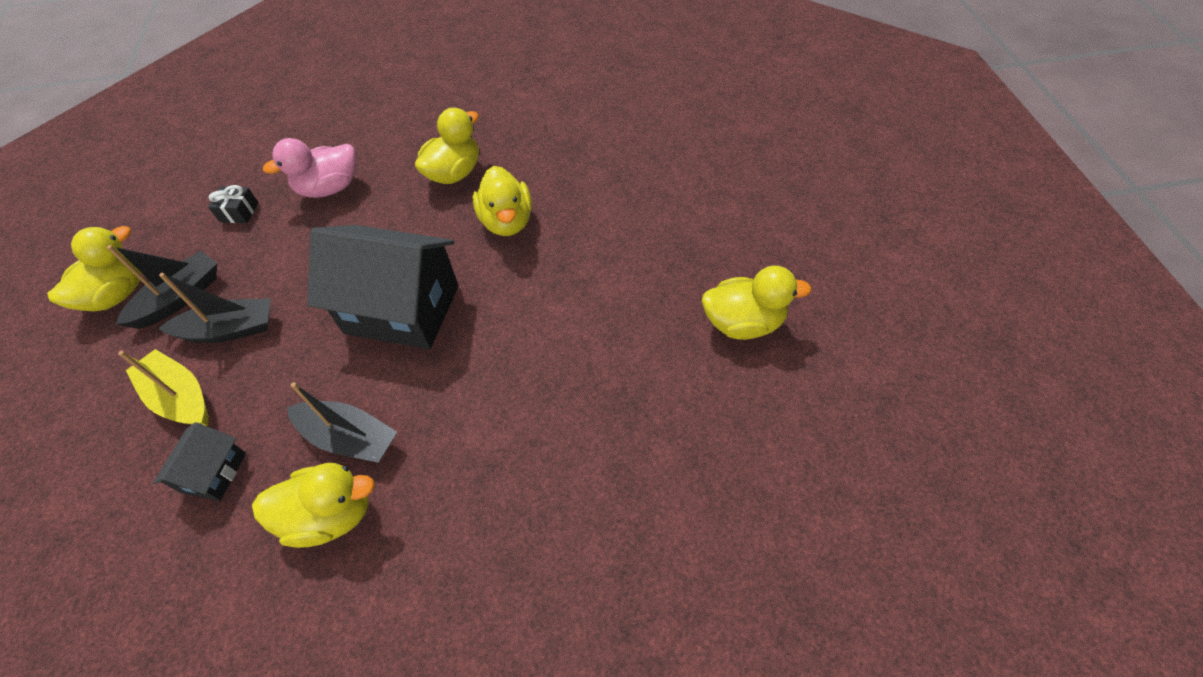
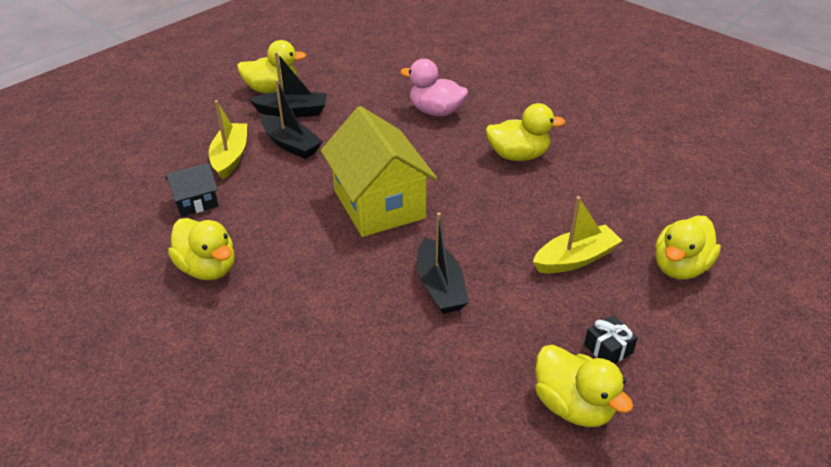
camera: 50 degrees right, 15 degrees down
black gift [208,185,259,223] -> black gift moved to [584,315,638,364]
black boat [287,382,397,462] -> black boat moved to [417,212,469,314]
black house [307,225,458,349] -> yellow house [321,106,437,237]
yellow duck [473,166,532,236] -> yellow duck moved to [655,216,721,280]
none -> yellow boat [533,196,622,273]

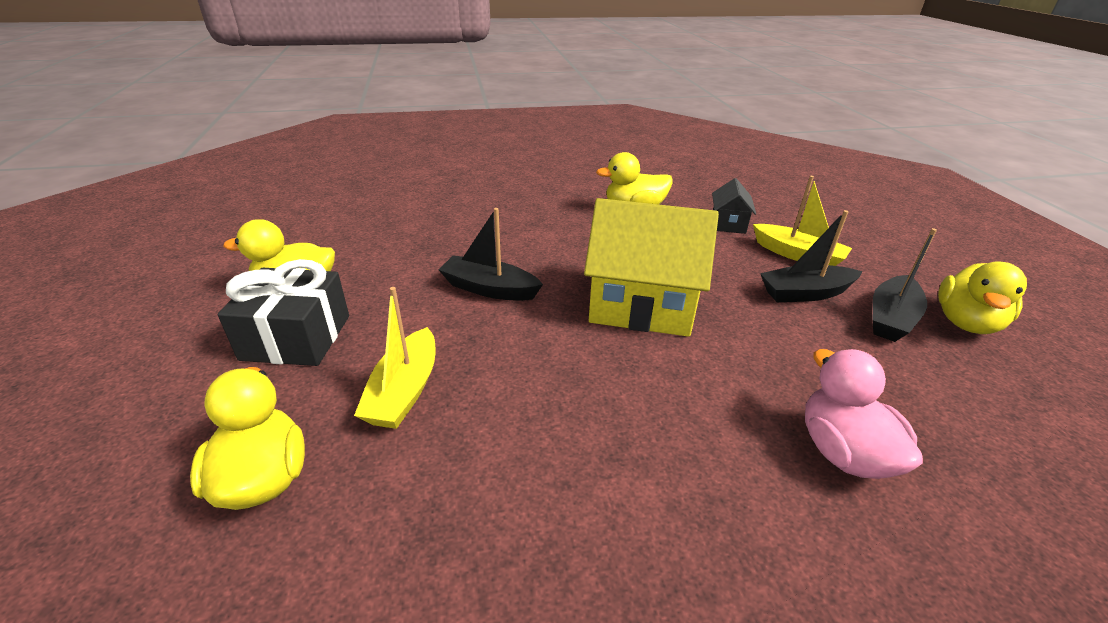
camera: 125 degrees right, 5 degrees down
pink duck [400,59,468,117] -> pink duck turned 75 degrees counterclockwise [805,349,923,479]
yellow duck [486,103,565,161] -> none
black gift [584,315,638,364] -> black gift [218,259,349,366], size x2.08

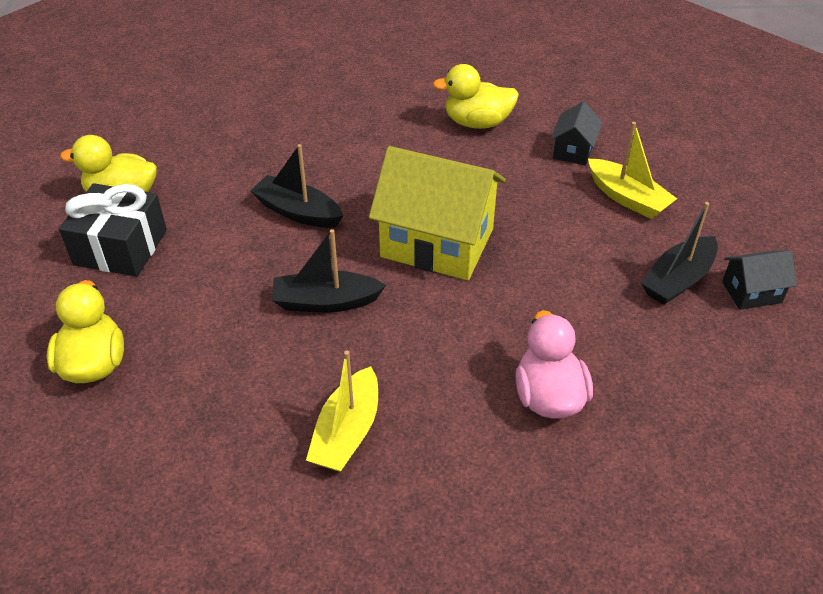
camera: 10 degrees right, 10 degrees up
yellow boat [354,287,435,429] -> yellow boat moved to [306,350,378,472]
black boat [760,210,862,302] -> black boat moved to [272,229,386,312]
yellow duck [938,261,1027,334] -> black house [722,250,797,310]

